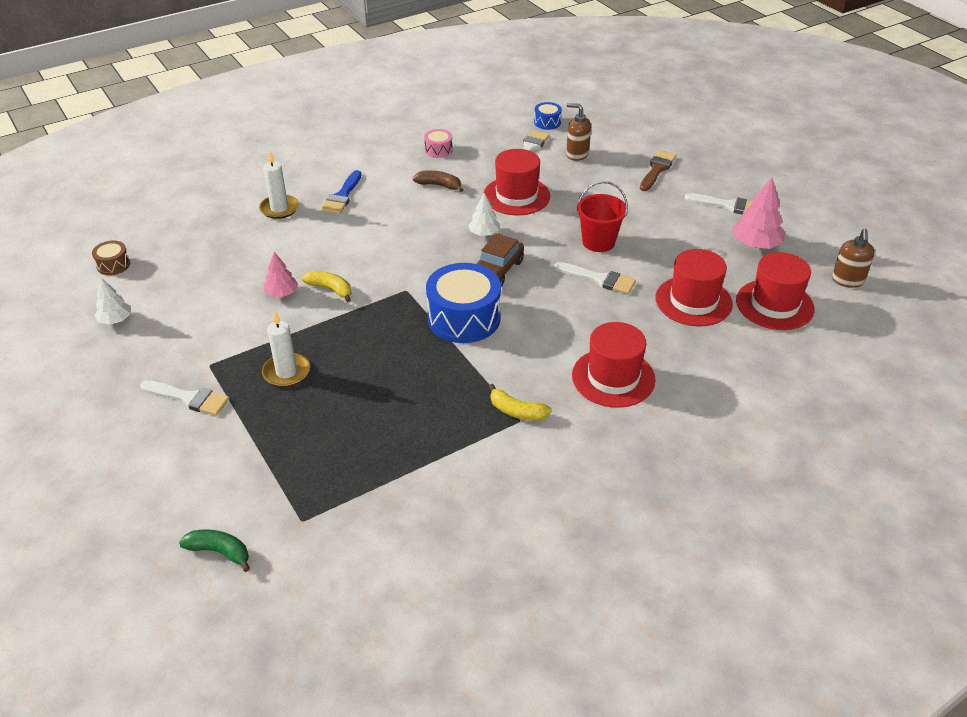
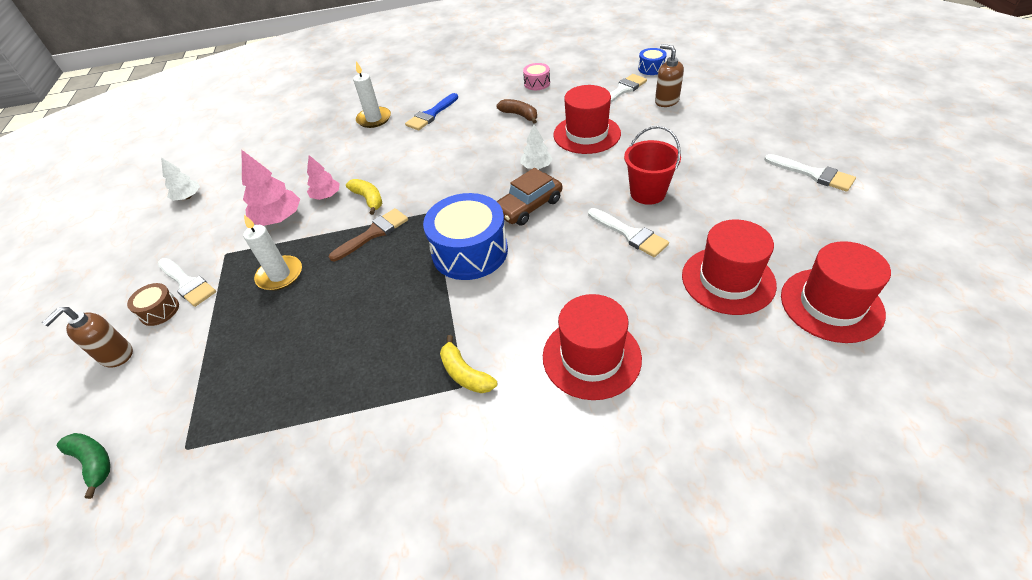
camera: 25 degrees right, 5 degrees up
brown drum [92,241,130,275] -> brown drum moved to [127,283,179,326]
brown brush [640,150,676,191] -> brown brush moved to [329,208,408,261]
pink tree [732,178,785,249] -> pink tree moved to [242,150,300,226]
brown soap dispenser [832,229,875,288] -> brown soap dispenser moved to [42,307,133,368]

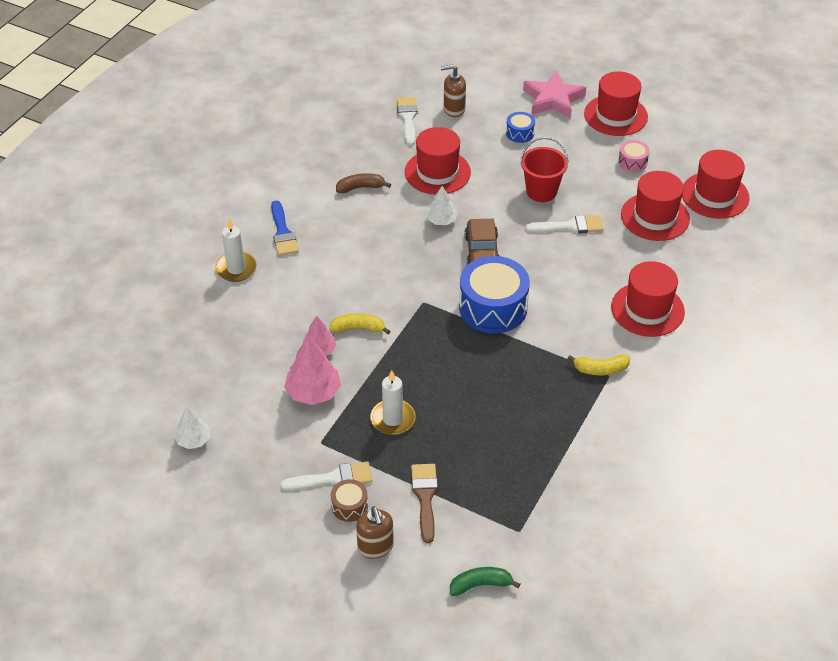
camera: 55 degrees left, 0 degrees up
brown brush [329,208,408,261] -> brown brush moved to [411,464,438,543]
pink drum [523,63,550,90] -> pink drum moved to [618,140,650,172]
blue drum [638,48,667,75] -> blue drum moved to [506,112,535,143]
white brush [764,154,856,192] -> red hat [584,71,648,136]
none -> pink star [523,71,586,119]

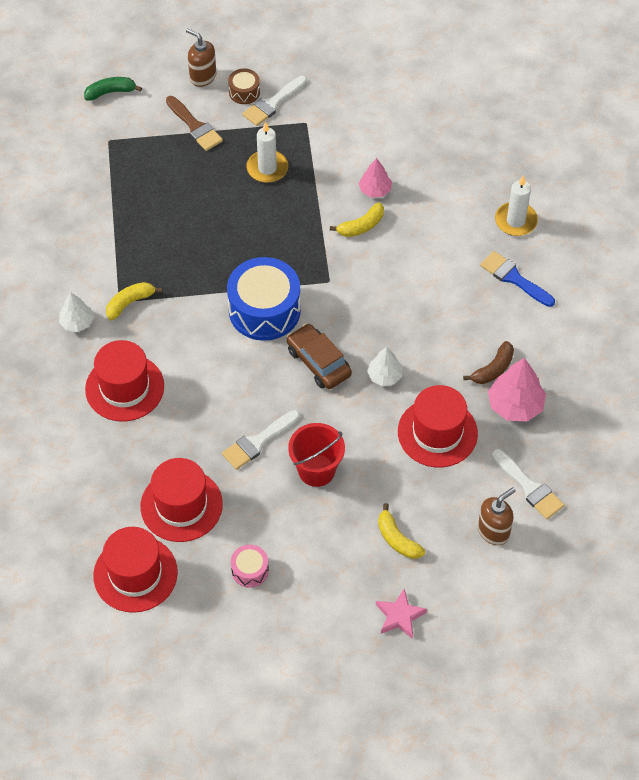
camera: 145 degrees right, 10 degrees up
white tree [174,406,210,449] -> white tree moved to [59,293,94,332]
pink tree [284,336,341,405] -> pink tree moved to [488,358,546,422]
green banana [450,567,521,596] -> green banana turned 150 degrees counterclockwise [84,77,142,101]
blue drum [506,112,535,143] -> yellow banana [378,503,425,559]
pink star [523,71,586,119] -> pink star [376,589,427,639], size x0.61
red hat [584,71,648,136] -> none

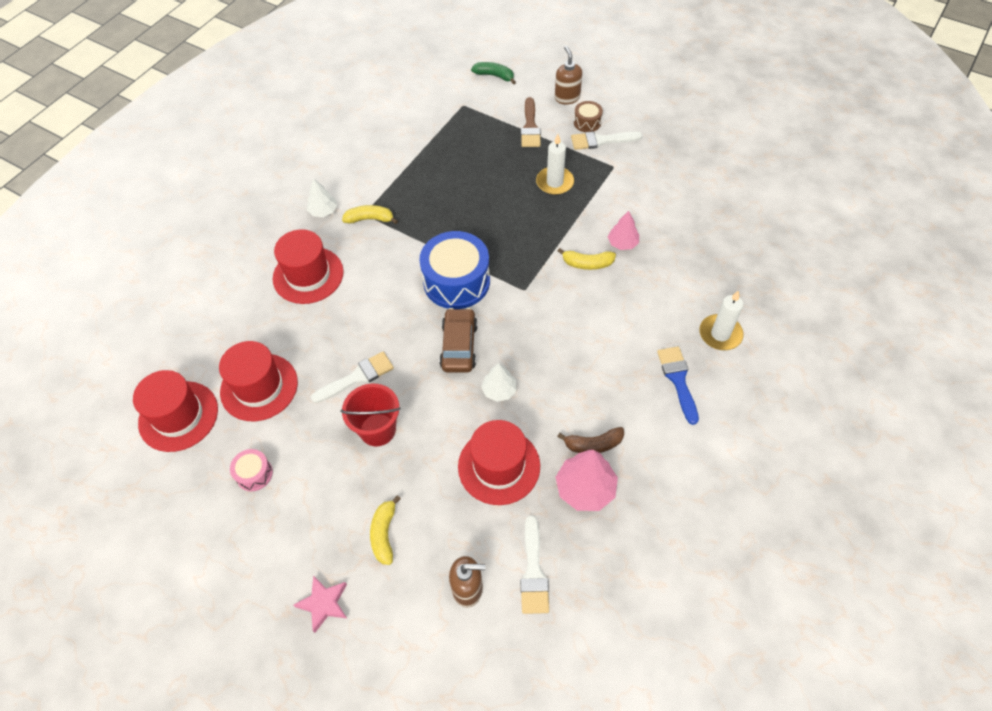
camera: 40 degrees right, 0 degrees up
white brush [222,410,300,470] -> white brush turned 150 degrees clockwise [311,352,394,403]

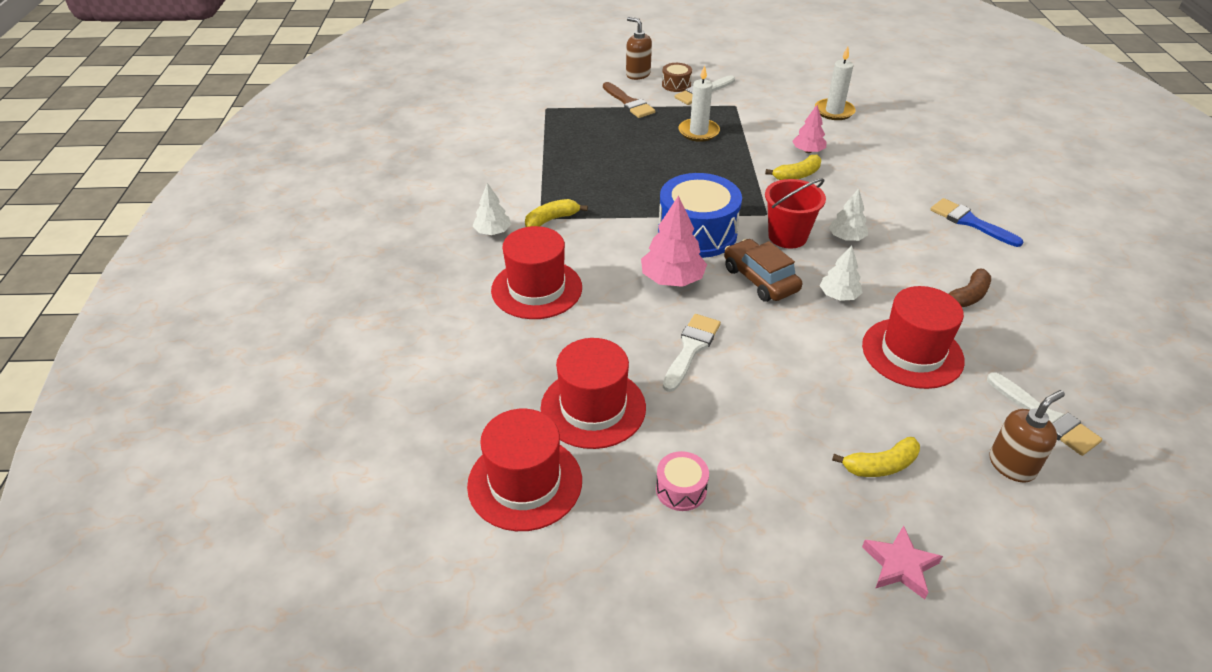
camera: 35 degrees left, 15 degrees down
red bucket [340,383,401,446] -> red bucket moved to [765,179,826,248]
yellow banana [370,495,401,565] -> yellow banana turned 75 degrees counterclockwise [832,437,920,477]
green banana [471,62,516,84] -> none
pink tree [556,450,618,511] -> pink tree moved to [641,195,707,287]
white candle [699,290,744,350] -> white candle moved to [815,47,856,120]
none -> white tree [829,189,868,241]

